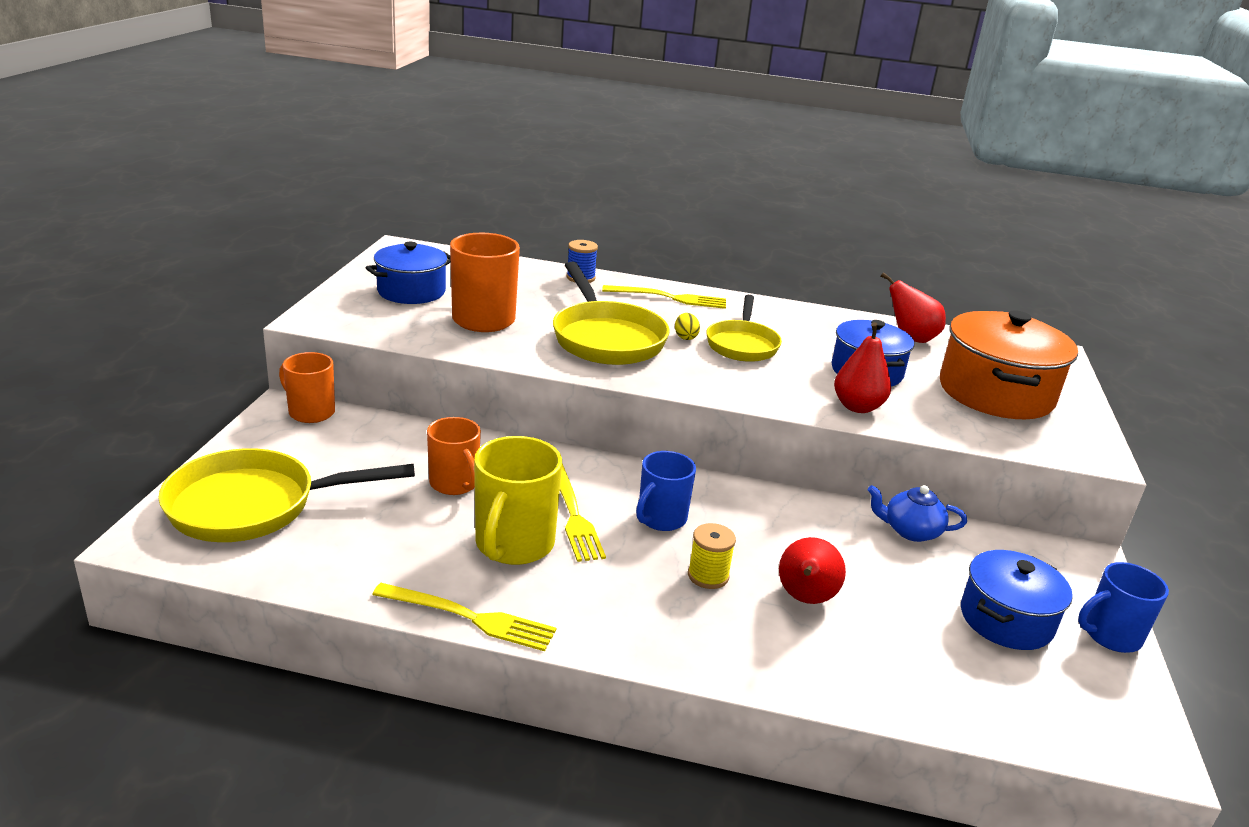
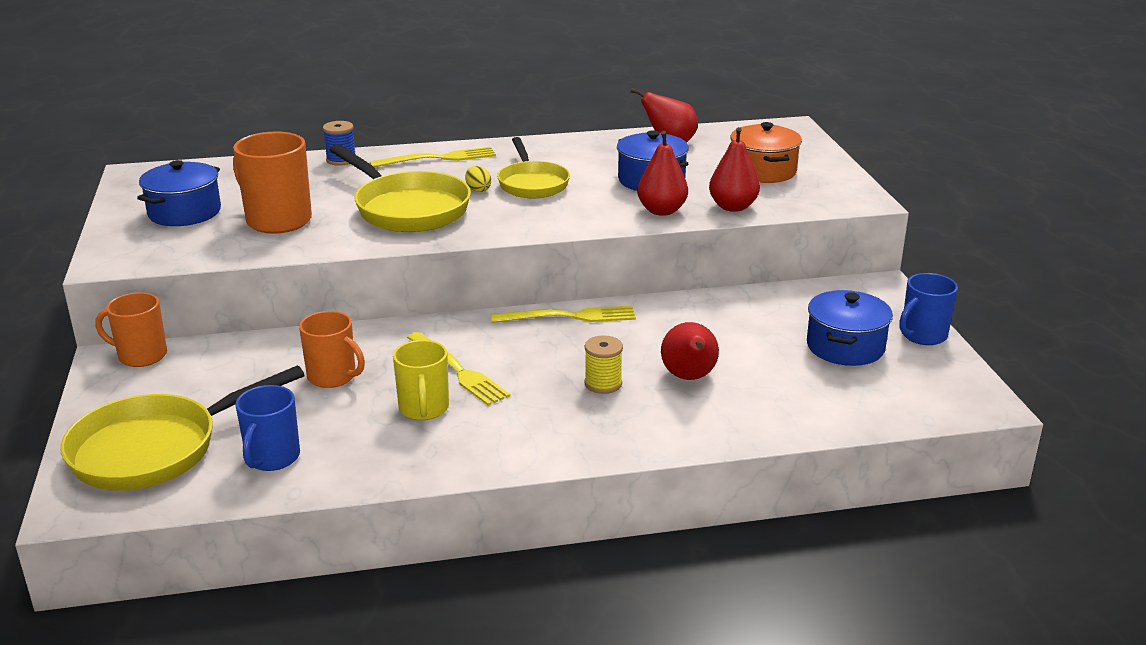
camera: 20 degrees left, 0 degrees up
yellow fork [372,583,556,651] -> yellow fork moved to [491,306,636,323]
yellow mug [474,436,562,565] -> yellow mug [393,340,449,420], size x0.67
blue mug [636,451,696,531] -> blue mug moved to [235,385,300,471]
blue teapot [867,485,967,542] -> none
orange pot [940,311,1078,419] -> orange pot [730,122,802,183], size x0.65
none -> red pear [709,127,760,212]

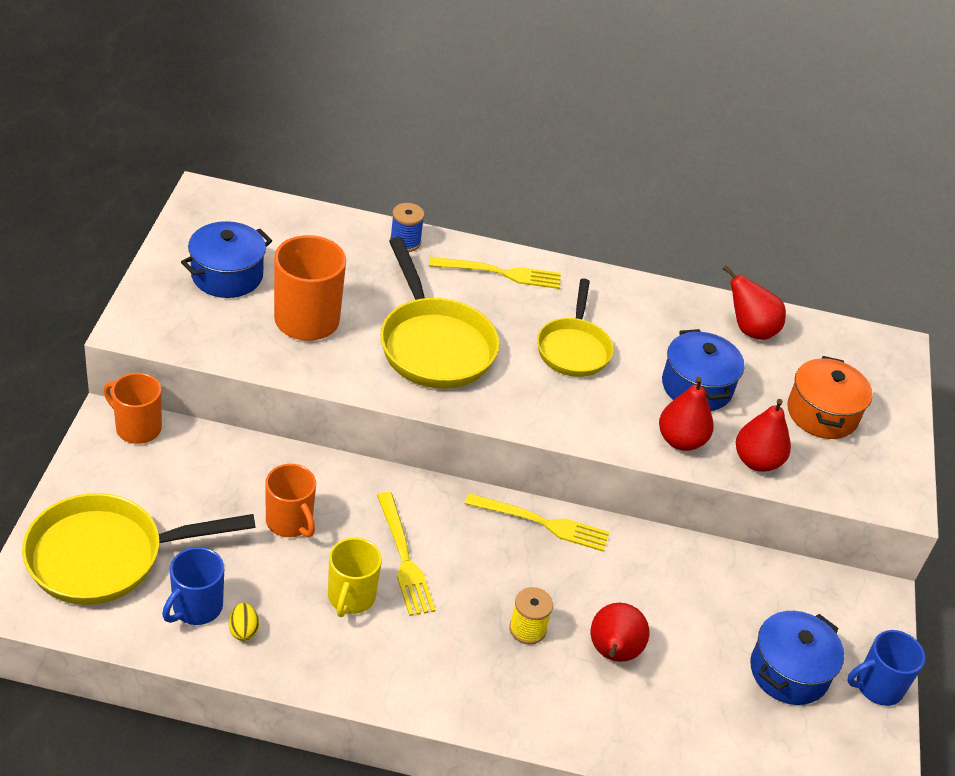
camera: 15 degrees right, 15 degrees up
yellow egg [465,166,491,192] -> yellow egg moved to [229,603,259,641]

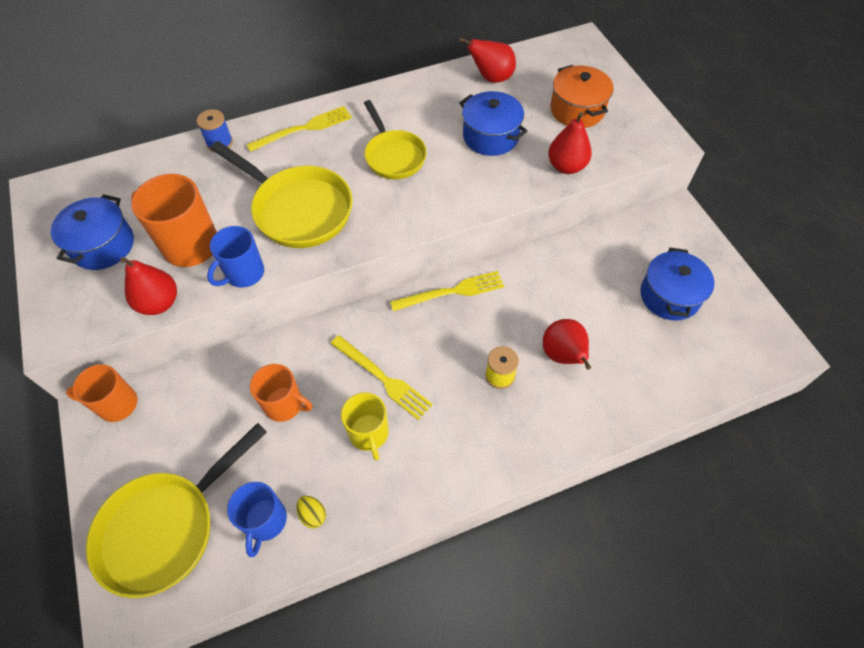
camera: 25 degrees left, 15 degrees up
red pear [659,377,714,451] -> red pear moved to [120,257,177,315]
blue mug [847,630,925,706] -> blue mug moved to [207,226,264,288]

